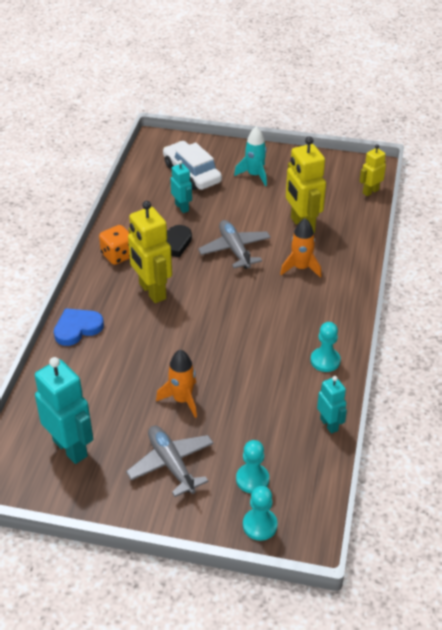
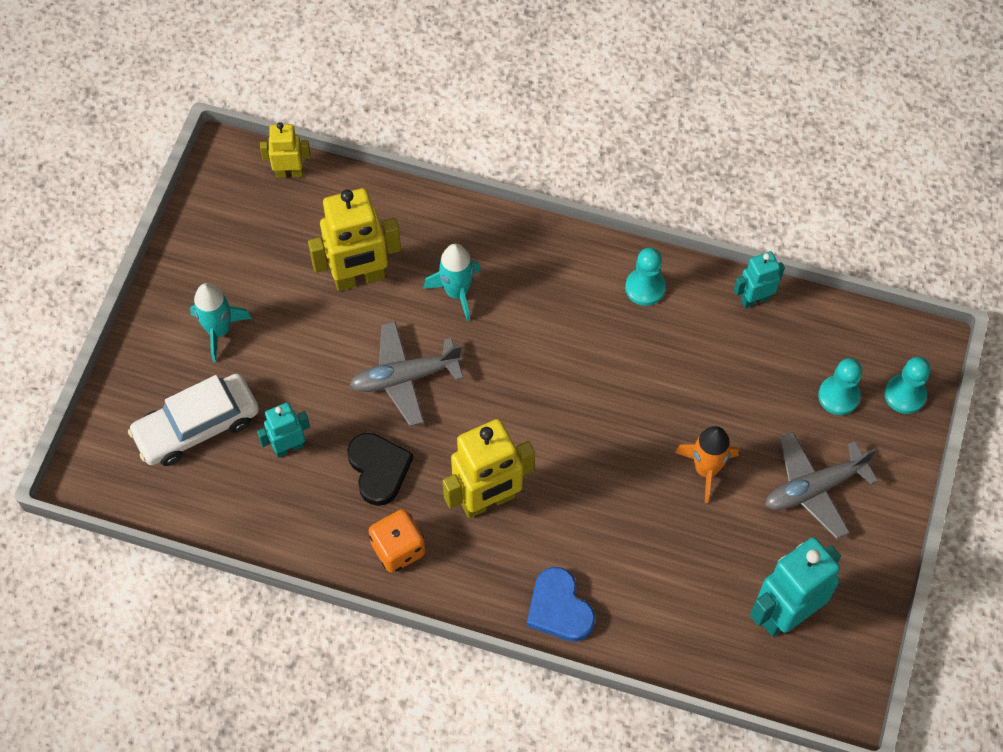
camera: 85 degrees left, 20 degrees up
orange rocket [280,218,322,278] -> turquoise rocket [423,244,480,322]
yellow robot [359,144,386,196] -> yellow robot turned 120 degrees clockwise [260,122,311,178]

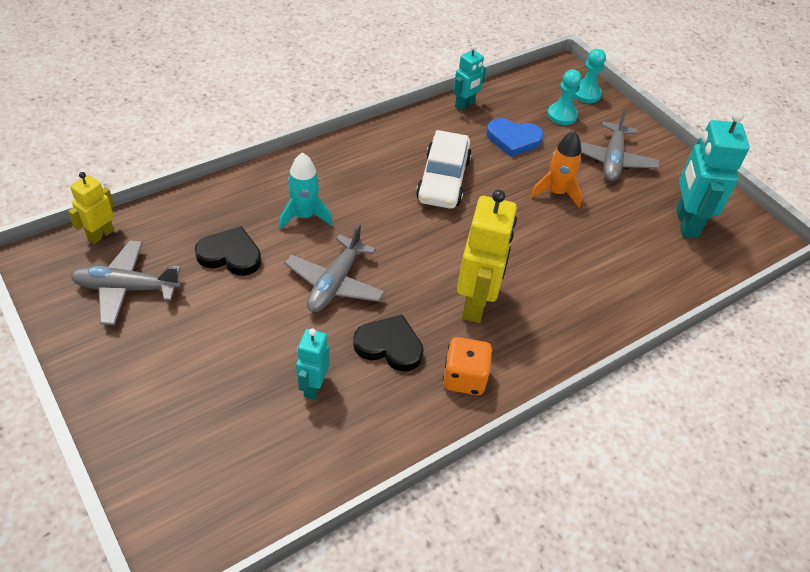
camera: 55 degrees left, 15 degrees down
white car [128,374,259,466] -> white car moved to [416,130,472,209]
turquoise rocket [190,283,252,362] -> none
yellow robot [308,188,401,291] -> black heart [195,226,261,276]
blue heart [527,567,595,642] -> blue heart moved to [486,118,544,157]
turquoise pawn [625,248,666,306] -> none
turquoise robot [734,251,785,308] -> turquoise robot turned 150 degrees counterclockwise [454,45,486,110]
none -> grey plane [71,240,181,325]

